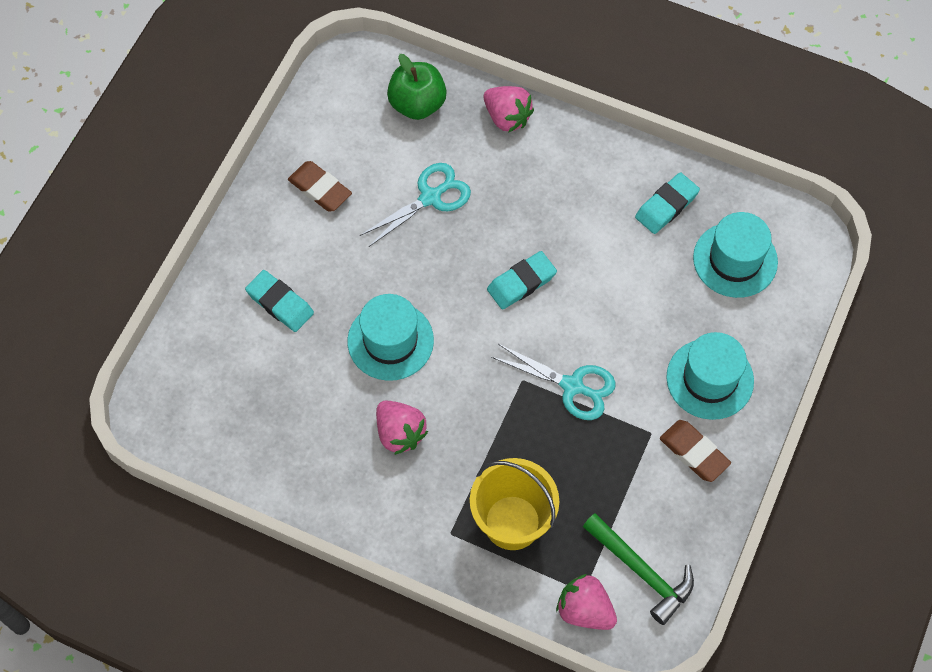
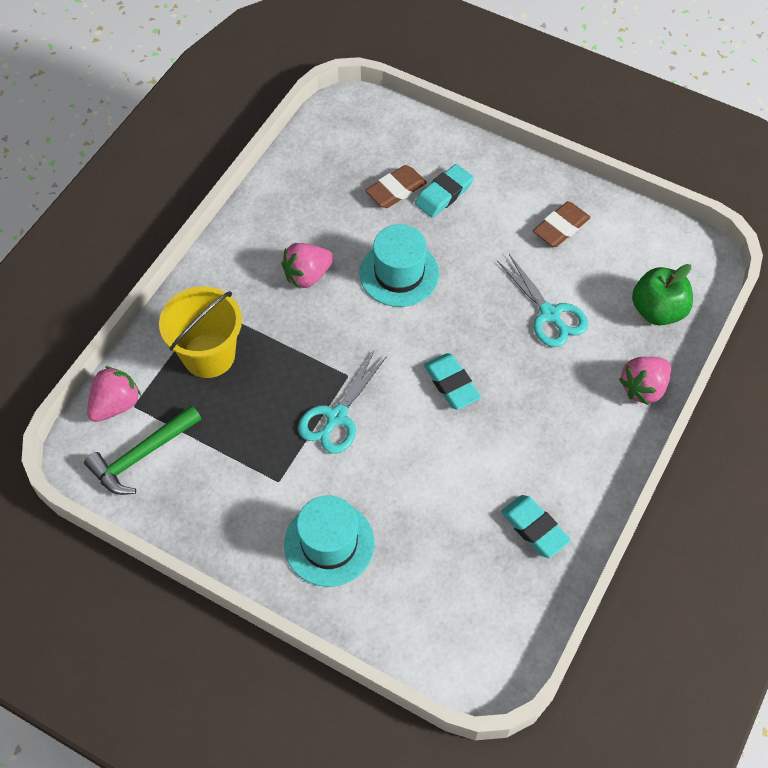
camera: 95 degrees right, 5 degrees down
brown eraser [660,420,731,482] -> brown eraser moved to [365,165,427,208]
turquoise hat [693,212,778,298] -> none

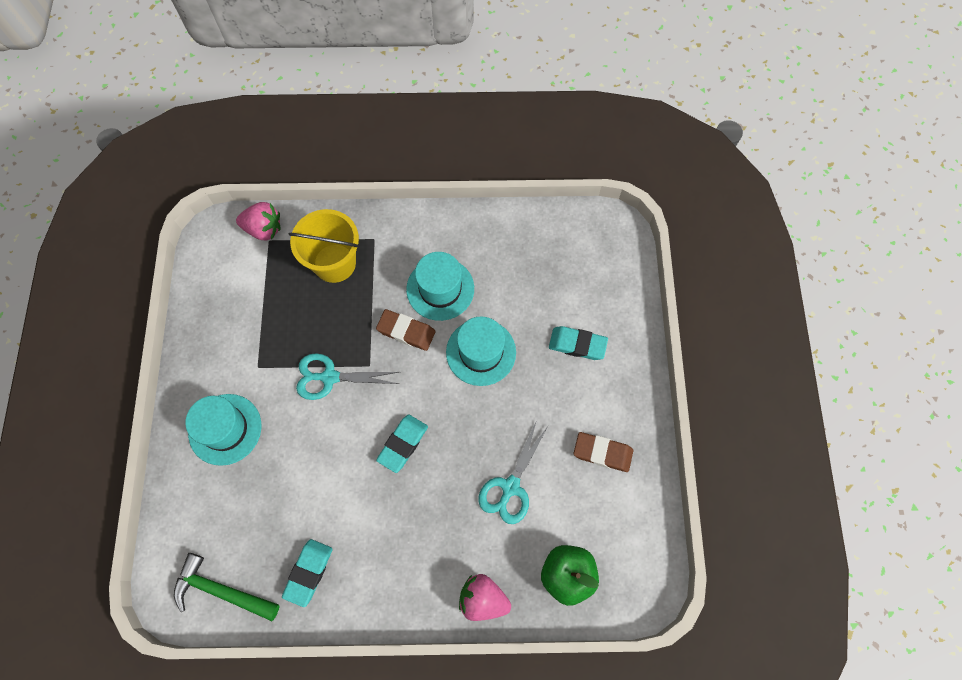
camera: 60 degrees right, 10 degrees up
green hammer [84,405,201,495] -> green hammer moved to [174,553,280,621]
pink strawberry [281,243,334,288] -> turquoise hat [406,252,474,321]
brown eraser [365,165,427,208] -> brown eraser moved to [376,309,436,351]

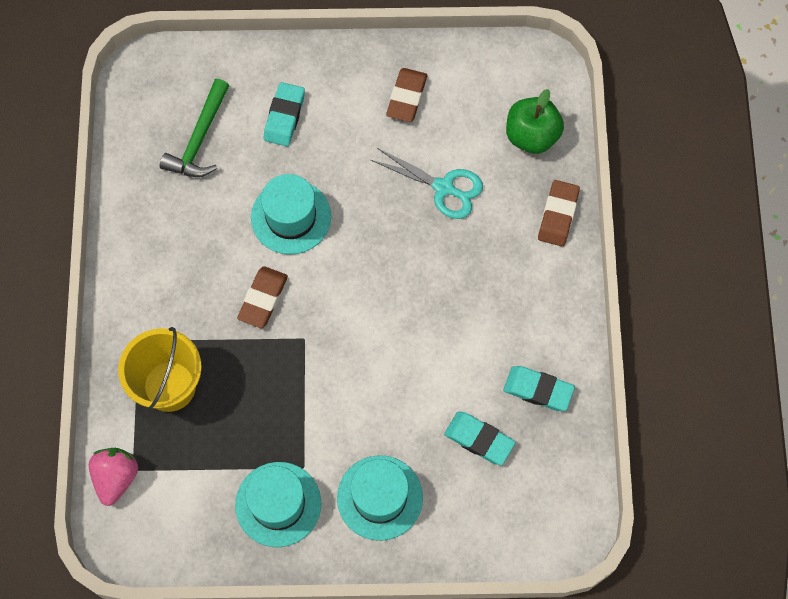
camera: 90 degrees left, 0 degrees up
green hammer [174,553,280,621] -> green hammer moved to [160,79,229,177]
turquoise scissors [296,353,399,400] -> none
turquoise eraser [376,415,428,473] -> turquoise eraser moved to [444,412,516,465]
turquoise hat [406,252,474,321] -> turquoise hat moved to [235,462,321,547]
pink strawberry [459,574,511,621] -> brown eraser [538,180,580,247]

